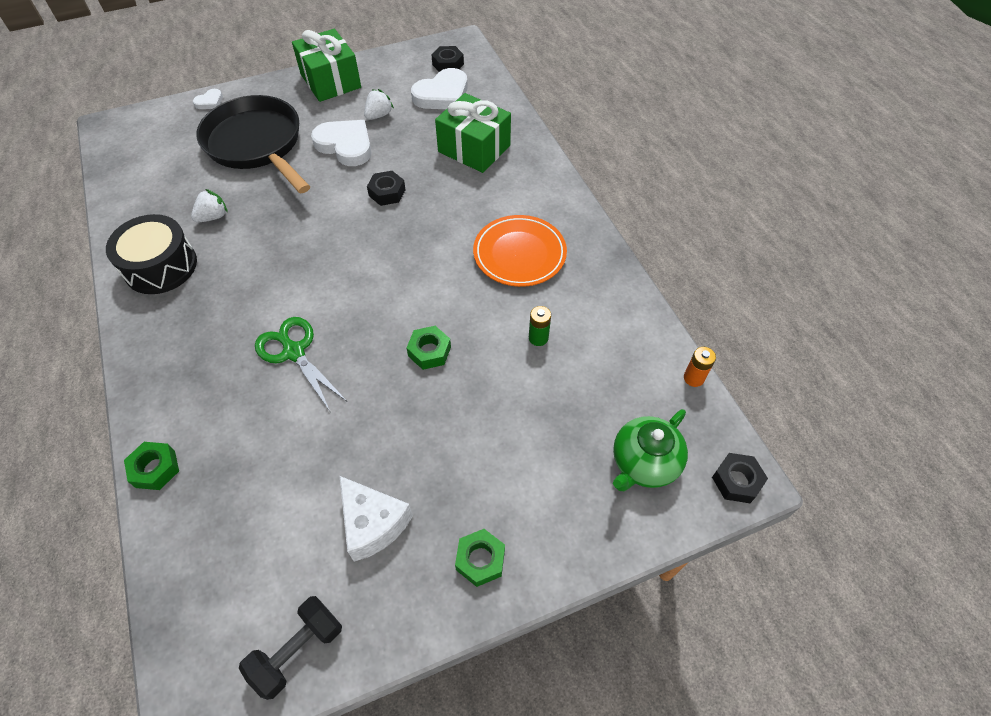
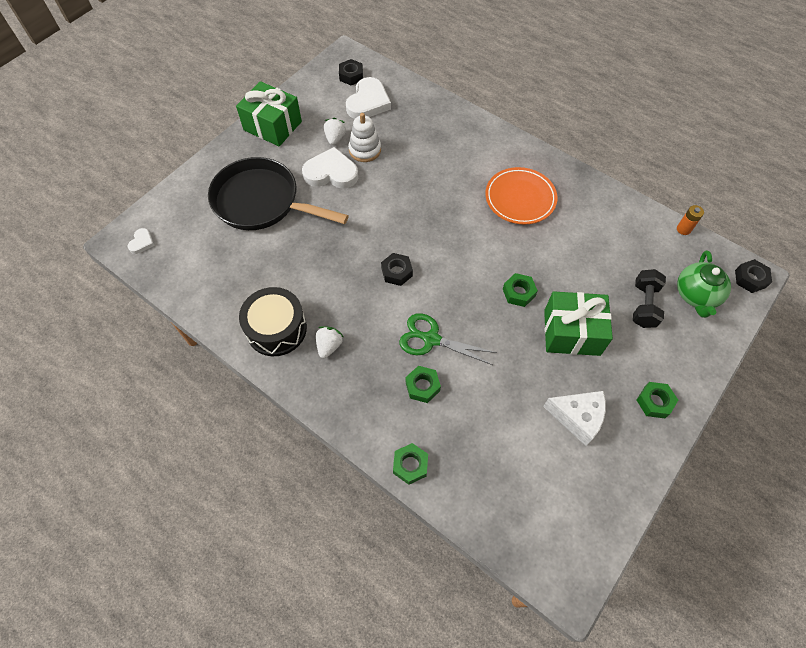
camera: 30 degrees left, 5 degrees up
white strawberry [191,189,228,222] -> white strawberry moved to [316,326,344,358]
white heart [193,89,223,109] -> white heart moved to [128,228,155,254]
black dumbbell [239,596,342,700] -> black dumbbell moved to [633,269,666,328]
black nut [367,171,406,206] -> black nut moved to [381,253,413,286]
green gift [435,93,511,173] -> green gift moved to [544,291,613,356]
green battery [529,306,551,346] -> none
none -> white stacking toy [348,113,381,162]
none -> green nut [405,366,441,403]

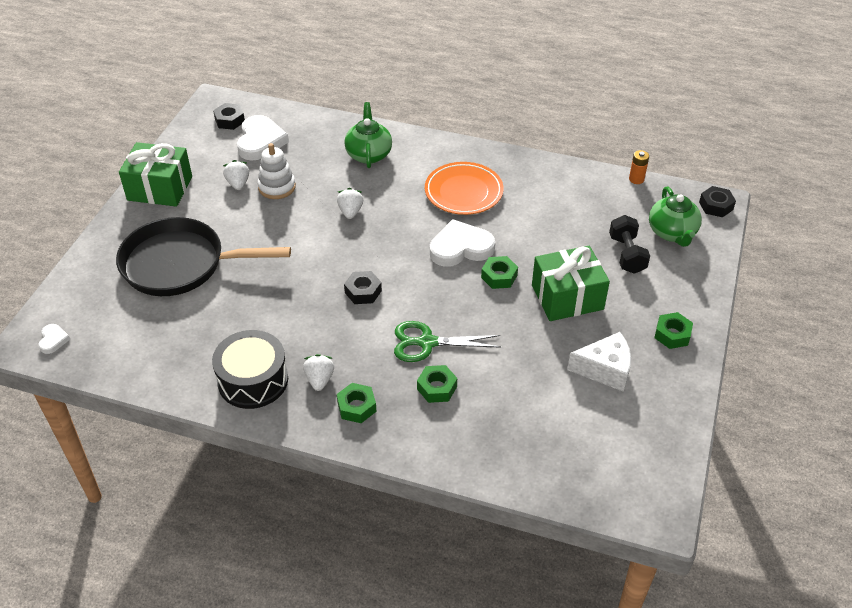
camera: 20 degrees left, 15 degrees down
white heart [302,147,358,189] -> white heart moved to [430,219,495,267]
green nut [393,443,428,485] -> green nut moved to [337,383,377,423]
none -> white strawberry [337,188,363,219]
none -> green teapot [344,102,392,168]

